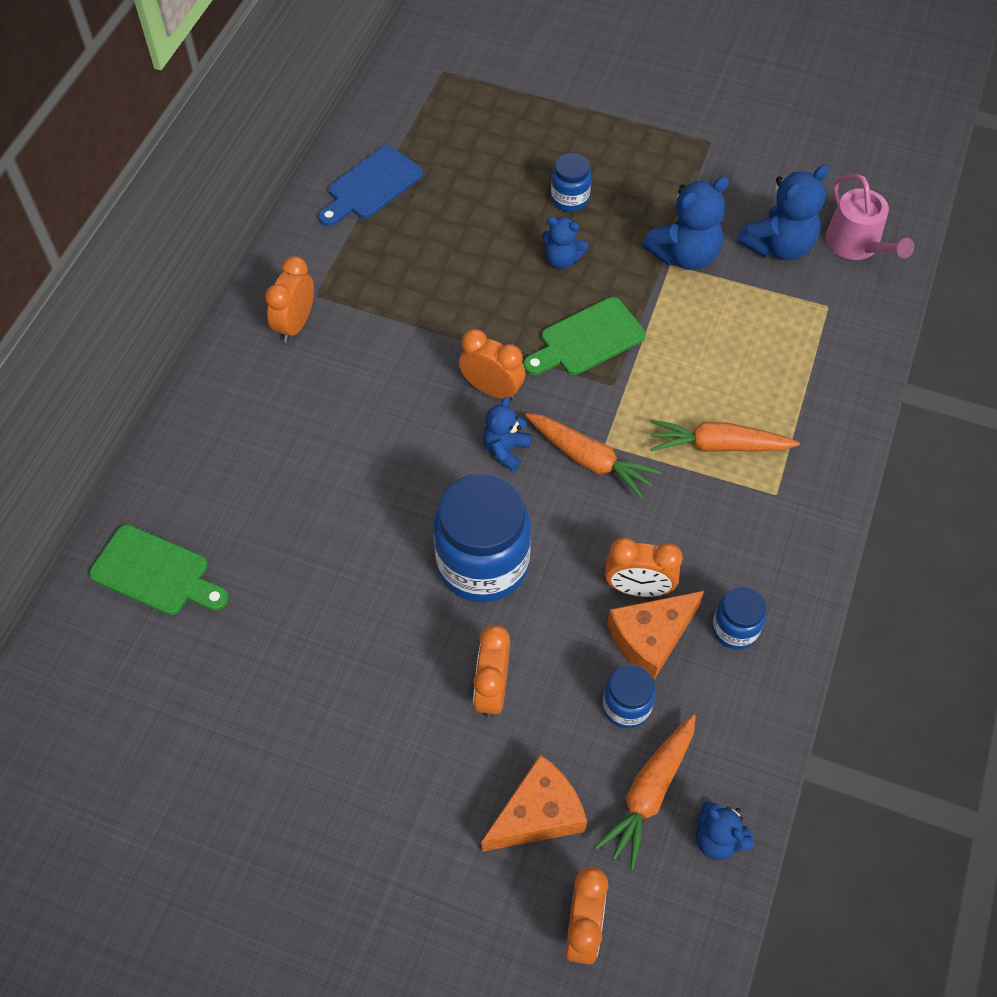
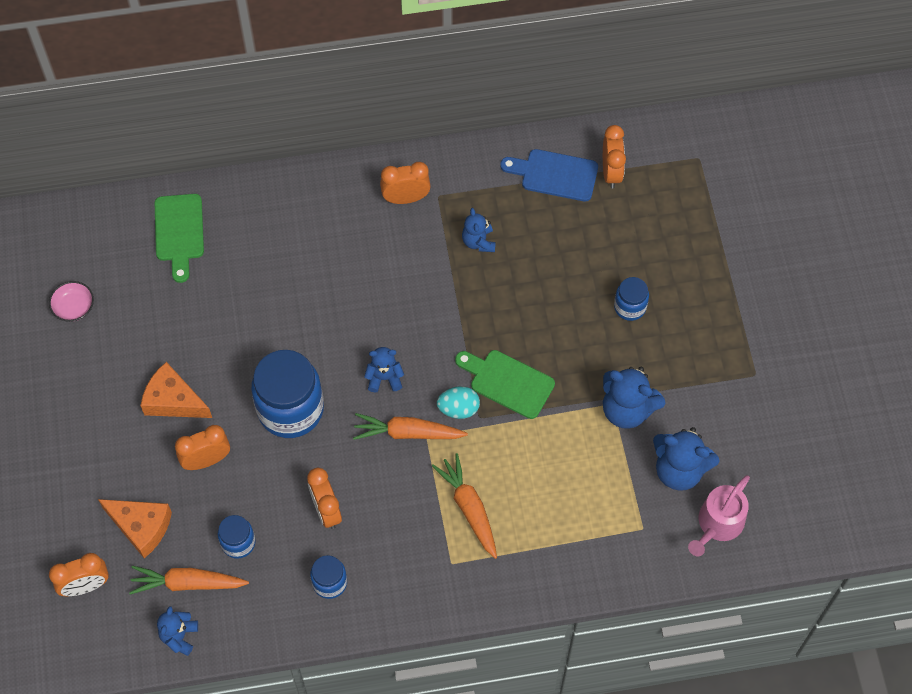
camera: 60 degrees right, 5 degrees up
orange clock [459,329,525,401] -> orange clock moved to [603,125,626,189]
orange carrot [525,413,661,499] -> orange carrot turned 90 degrees clockwise [353,413,468,440]
blue teddy bear [542,217,589,269] -> blue teddy bear moved to [462,208,496,252]
orange cheese [607,591,704,681] -> orange cheese moved to [140,362,212,418]
none -> pink bowl [49,281,94,322]
none -> turquoise egg [437,386,480,419]

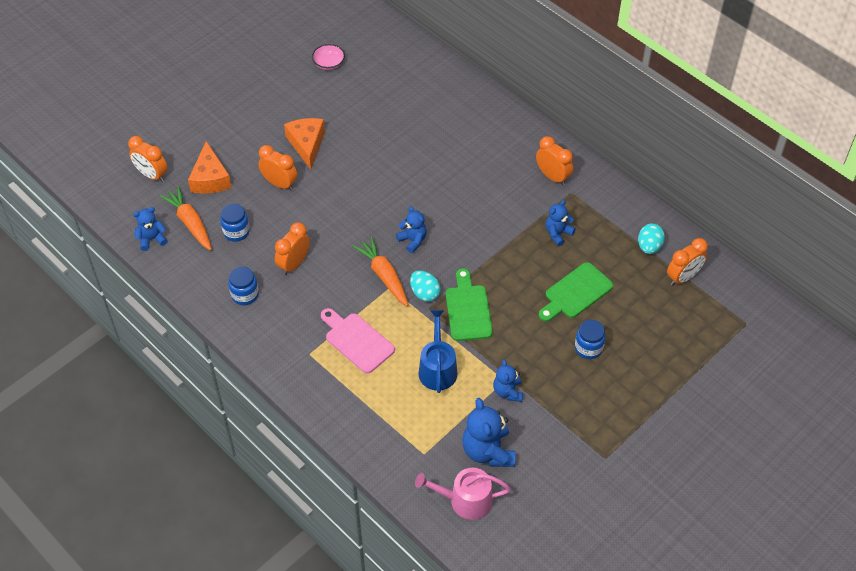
camera: 55 degrees right, 10 degrees down
green cutting board [155,194,204,283] -> green cutting board moved to [538,262,613,322]
blue jar [251,350,324,438] -> none
orange carrot [432,453,497,559] -> pink cutting board [321,308,395,374]
blue cutting board [500,149,598,202] -> turquoise egg [638,224,665,254]
blue teddy bear [603,367,665,429] -> blue teddy bear [493,359,523,402], size x0.60
none -> blue watering can [419,310,458,393]

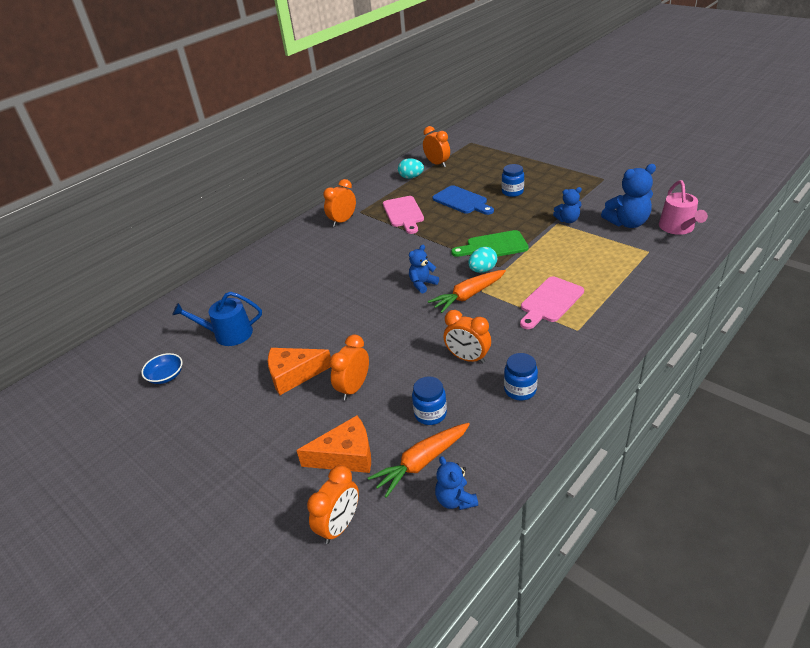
camera: 90 degrees left, 15 degrees down
pink bowl [312,44,345,70] -> blue bowl [141,353,183,384]
blue watering can [419,310,458,393] -> blue watering can moved to [172,292,262,346]
green cutting board [538,262,613,322] -> blue cutting board [433,185,494,215]
blue teddy bear [546,200,576,246] -> pink cutting board [383,196,424,234]

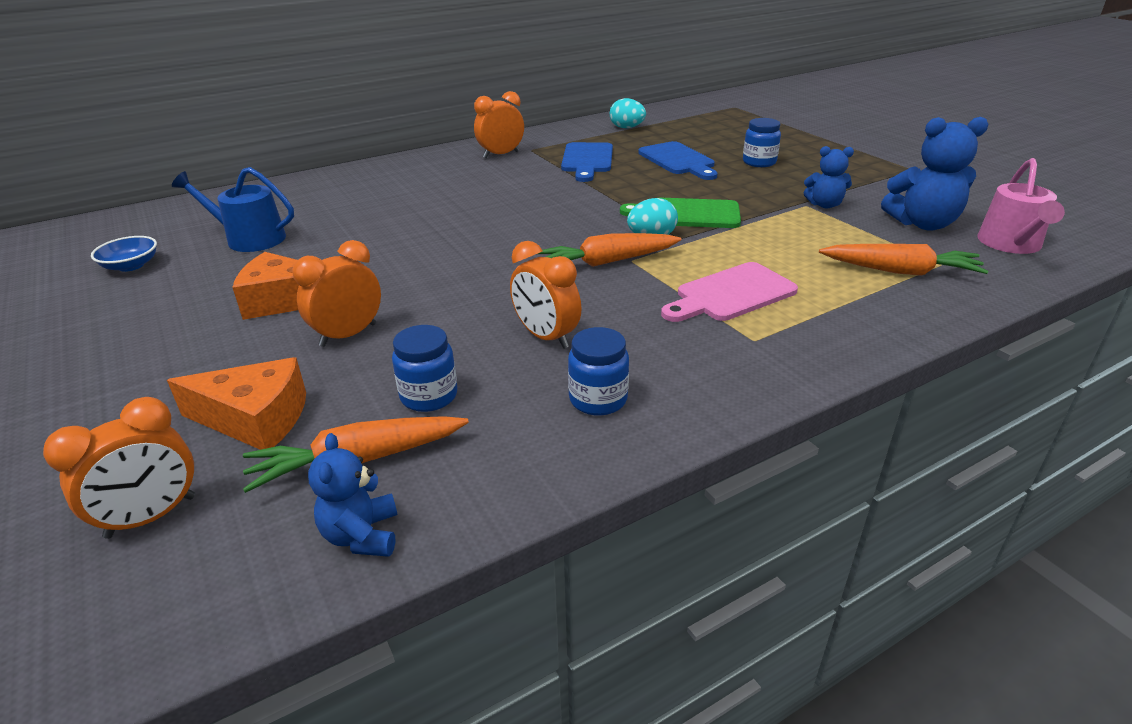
camera: 15 degrees right, 5 degrees down
pink cutting board [383,196,424,234] -> blue cutting board [561,142,613,182]
blue teddy bear [409,245,439,293] -> none
orange clock [423,126,450,167] -> none
none -> orange carrot [819,244,988,276]

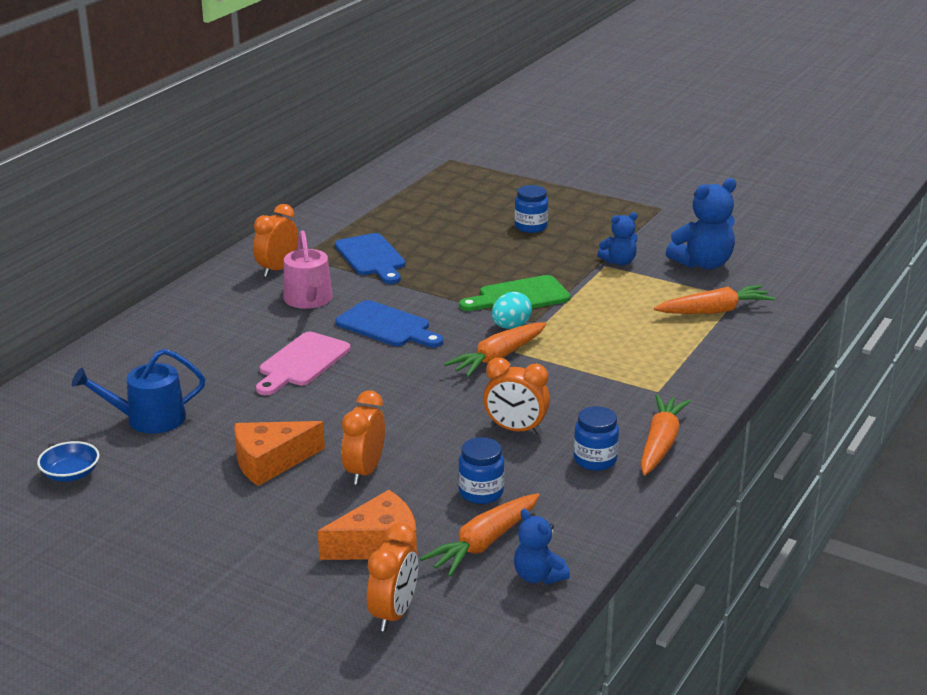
camera: 30 degrees left, 5 degrees down
turquoise egg [610,98,646,128] -> none
blue cutting board [638,141,718,180] -> blue cutting board moved to [335,300,443,347]
pink cutting board [661,262,798,322] -> pink cutting board moved to [256,332,350,395]
pink watering can [977,158,1065,254] -> pink watering can moved to [283,231,333,309]
none -> orange carrot [640,394,691,475]

